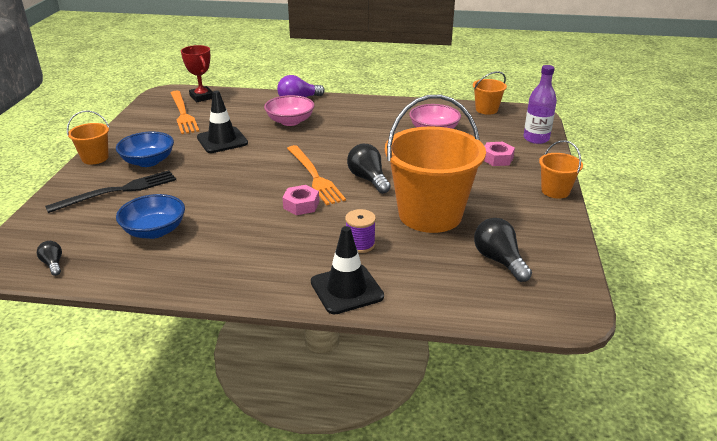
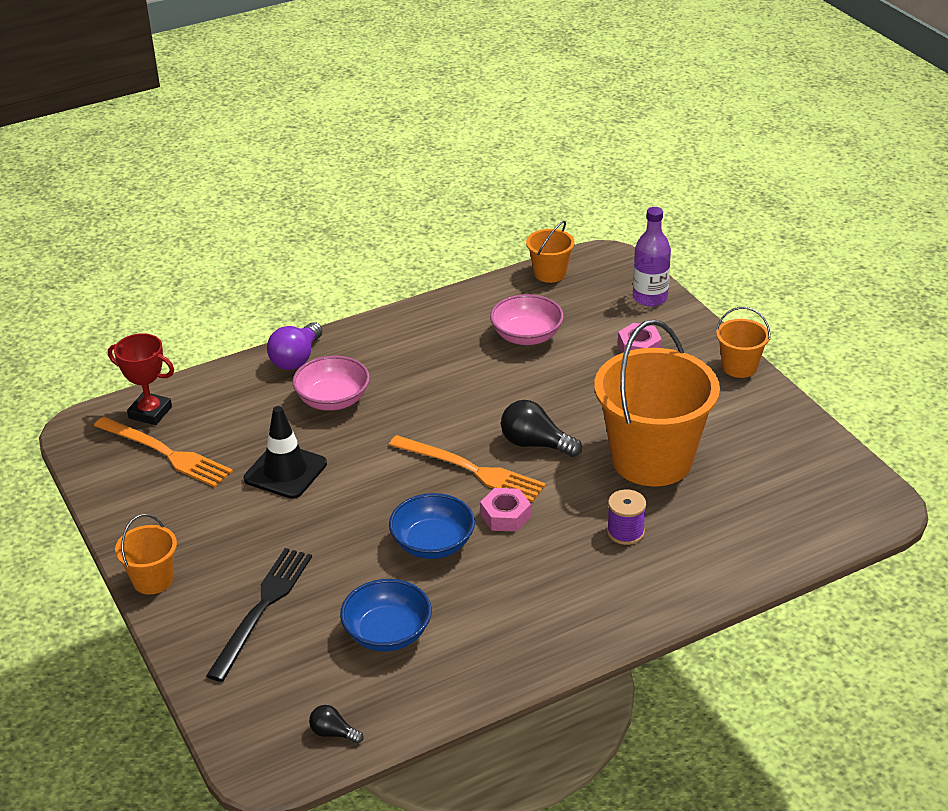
camera: 35 degrees left, 5 degrees up
blue bowl [116,131,174,167] -> blue bowl moved to [389,493,475,559]
black traffic cone [311,226,384,314] -> none
black light bulb [474,218,532,282] -> none

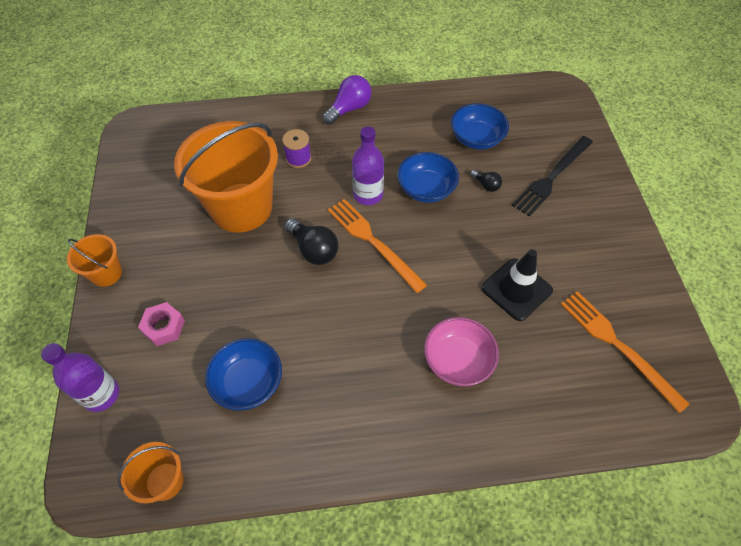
camera: 160 degrees left, 20 degrees up
red trophy [108,333,174,425] -> none
orange bucket [115,514,177,594] -> none
purple light bulb [267,322,323,370] -> purple light bulb moved to [322,75,372,125]
black light bulb [309,705,363,744] -> black light bulb moved to [470,170,502,192]
pink nut [480,488,531,532] -> purple bottle [352,126,384,205]
pink bowl [490,294,564,345] -> blue bowl [205,338,282,411]

